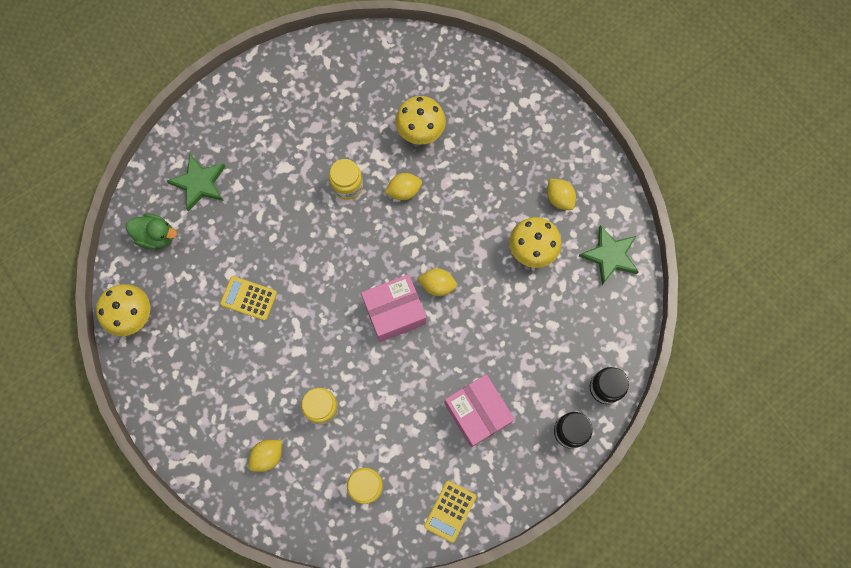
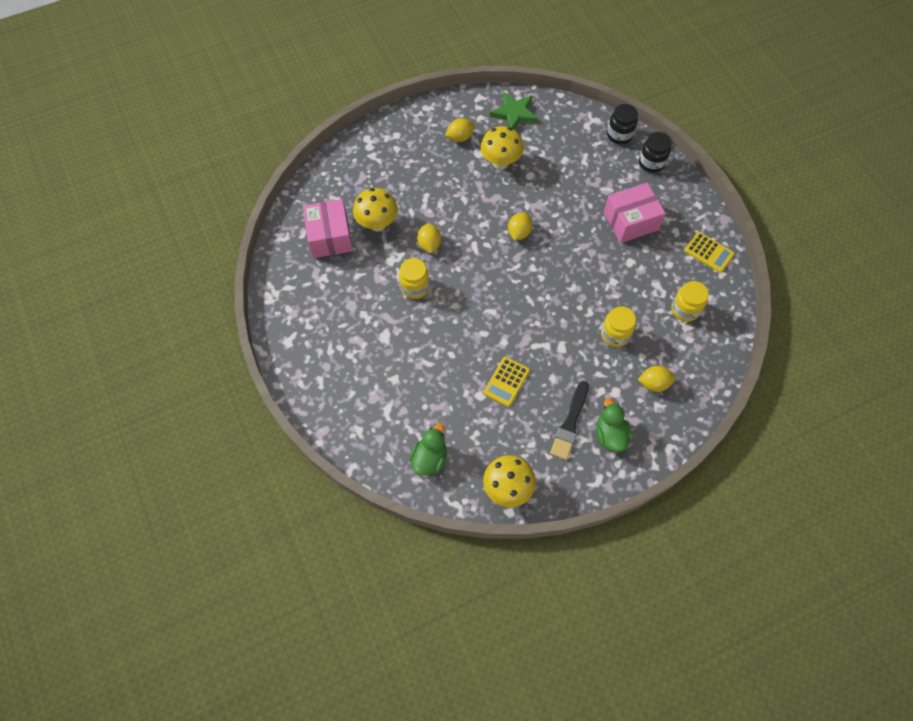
camera: 80 degrees left, 10 degrees down
green star [167,154,226,212] -> none
yellow lemon [249,440,282,472] -> yellow lemon turned 60 degrees counterclockwise [638,366,676,392]
pink box [361,274,426,342] -> pink box moved to [303,199,353,258]
none -> black brush [550,381,589,460]
none -> green duck [596,398,632,452]

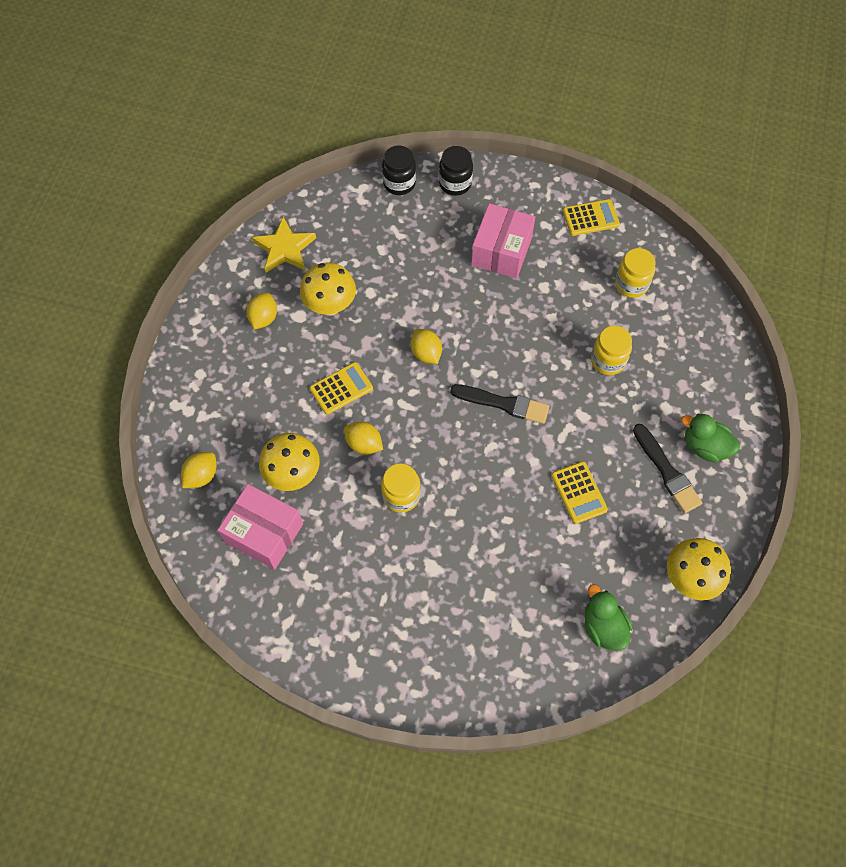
camera: 50 degrees left, 0 degrees up
green star [490,92,538,129] -> yellow star [252,217,316,273]
yellow lemon [638,366,676,392] -> yellow lemon moved to [181,452,216,488]
none -> yellow calculator [310,362,373,415]
none -> black brush [450,384,549,424]

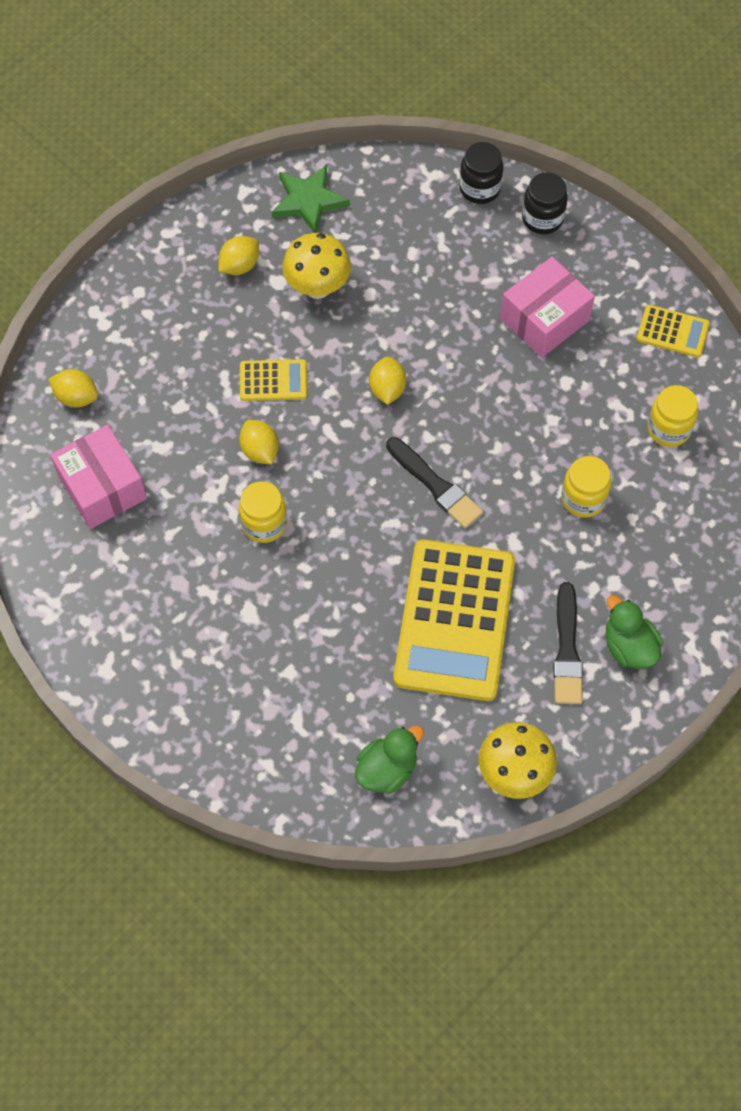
camera: 30 degrees right, 0 degrees up
yellow lemon [181,452,216,488] -> yellow lemon turned 45 degrees clockwise [48,369,98,407]
yellow star [252,217,316,273] -> green star [272,165,350,233]
yellow mushroom [259,433,320,491] -> none
yellow calculator [551,461,608,524] -> yellow calculator [393,539,515,701], size x2.21
green duck [584,584,632,651] -> green duck turned 45 degrees clockwise [355,726,424,794]

